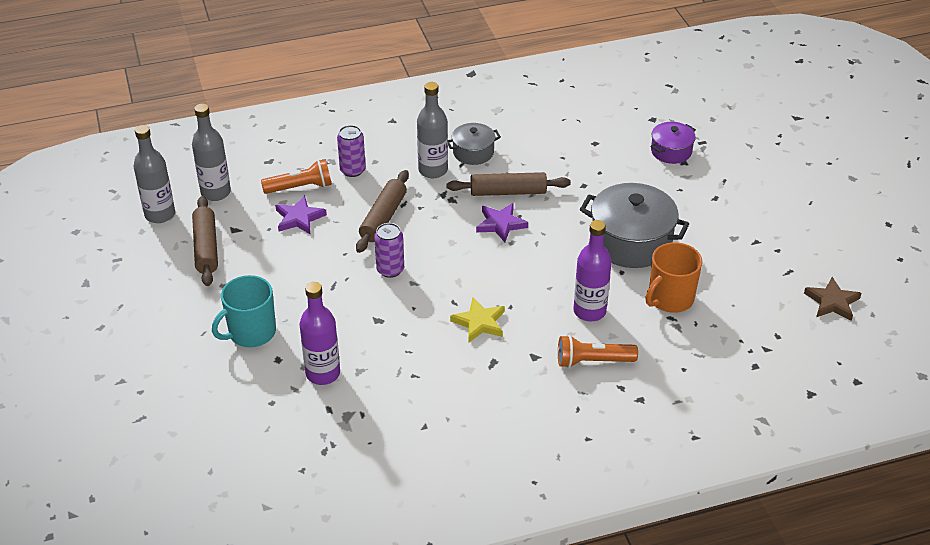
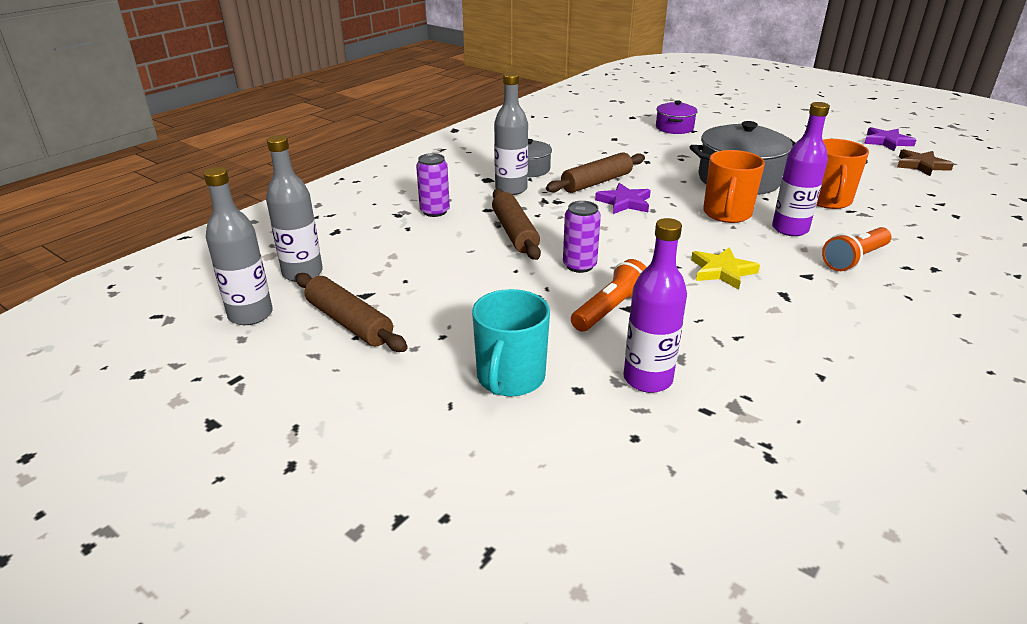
camera: 35 degrees left, 10 degrees down
orange flashlight [261,159,332,194] -> orange flashlight moved to [571,259,647,332]
purple star [275,195,327,234] -> purple star moved to [864,127,916,151]
none -> orange mug [703,150,765,223]

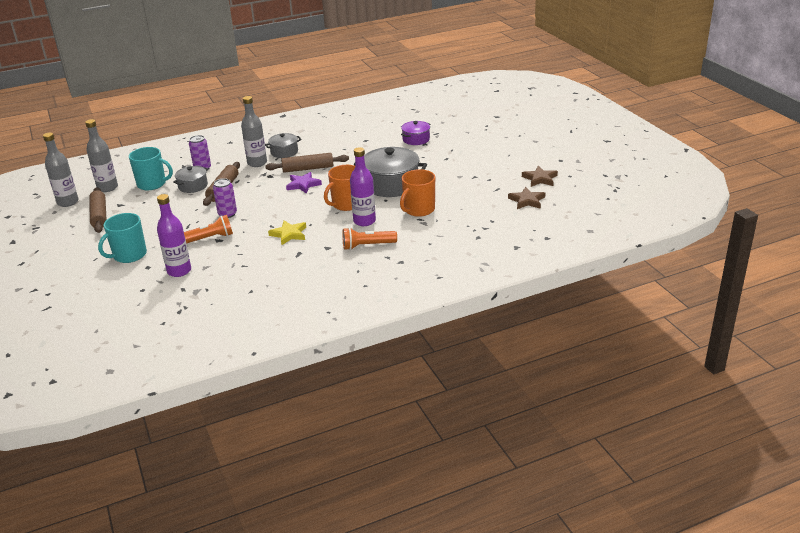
camera: 30 degrees right, 0 degrees up
purple star [864,127,916,151] -> brown star [522,166,558,187]
none -> turquoise mug [129,147,173,190]
none -> grey pot [173,166,208,193]

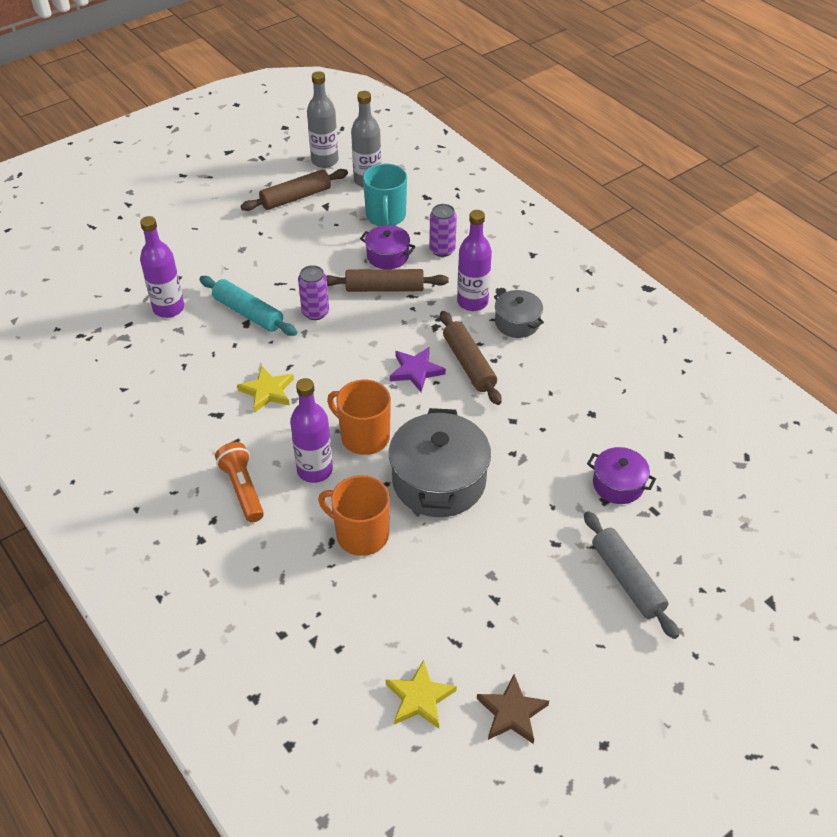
camera: 75 degrees right, 15 degrees up
turquoise mug [98,213,147,263] -> none
grey pot [173,166,208,193] -> purple pot [360,225,416,269]
orange flashlight [184,215,233,244] -> turquoise rolling pin [200,276,297,336]
grey bottle [241,96,267,167] -> purple bottle [457,210,492,311]
brown star [508,187,545,209] -> yellow star [386,660,457,729]
none -> grey rolling pin [584,511,679,639]

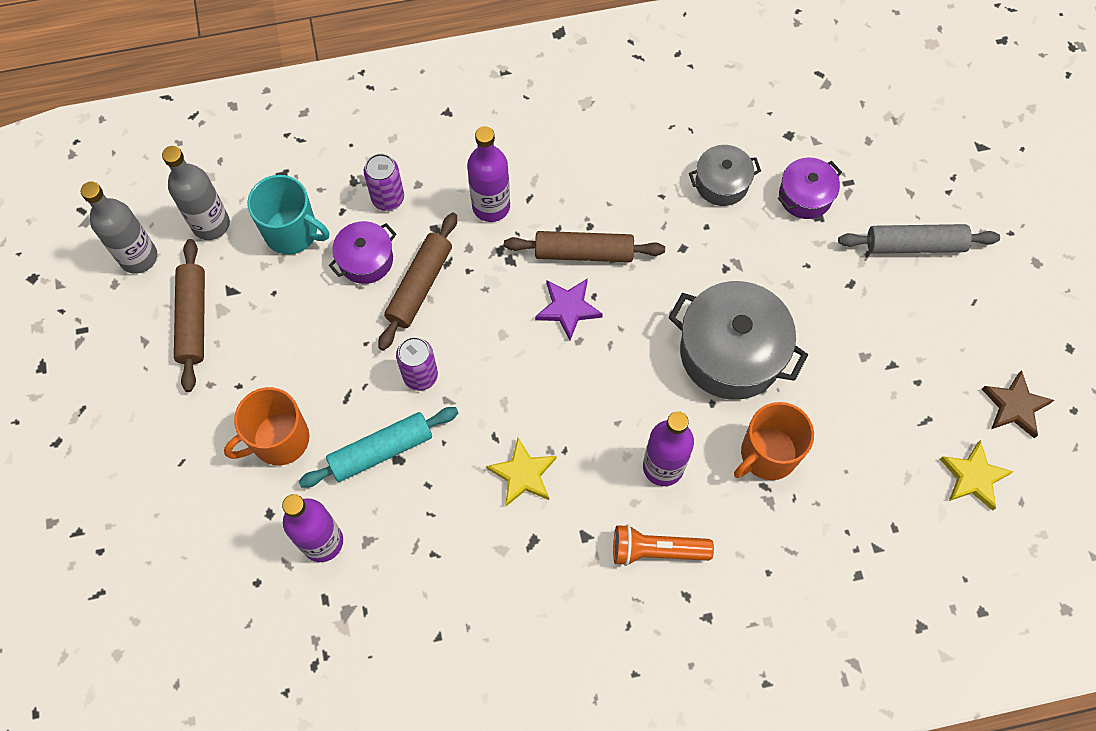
camera: 65 degrees left, 20 degrees up
orange mug [327,380,391,455] -> orange mug moved to [224,387,309,466]
grey pot [494,290,544,338] -> grey pot moved to [689,145,761,206]

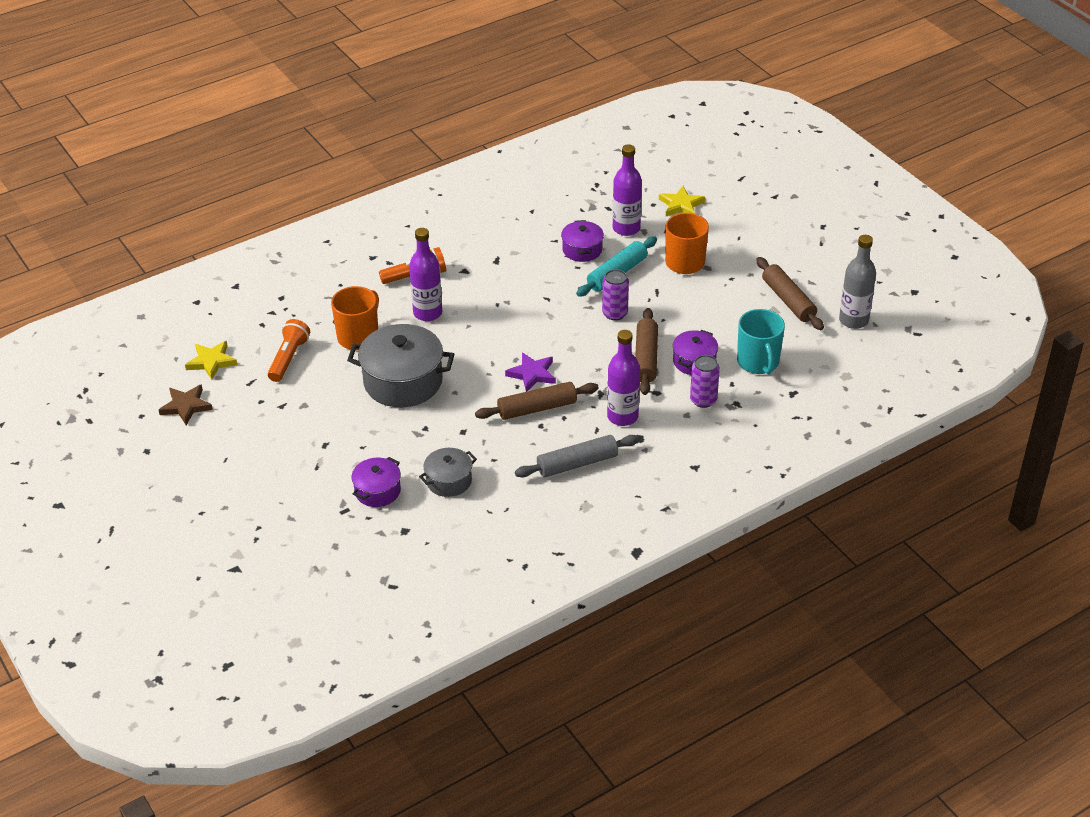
camera: 160 degrees right, 25 degrees down
grey bottle [162,146,230,240] -> none
turquoise mug [247,175,329,255] -> turquoise mug turned 105 degrees counterclockwise [737,309,785,374]
yellow star [486,438,556,506] -> yellow star moved to [659,186,705,216]
grey rolling pin [838,224,1000,254] -> grey rolling pin moved to [515,435,639,478]
none -> orange flashlight [268,319,310,382]
none -> purple pot [561,220,604,262]

